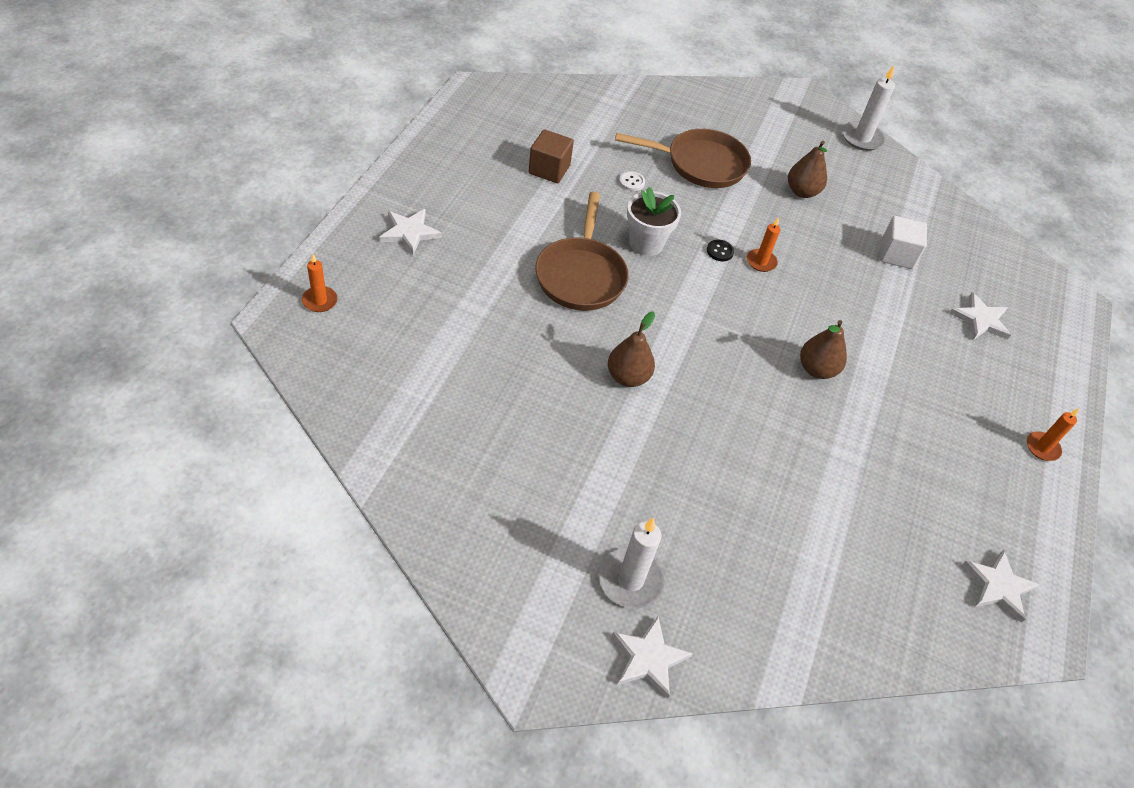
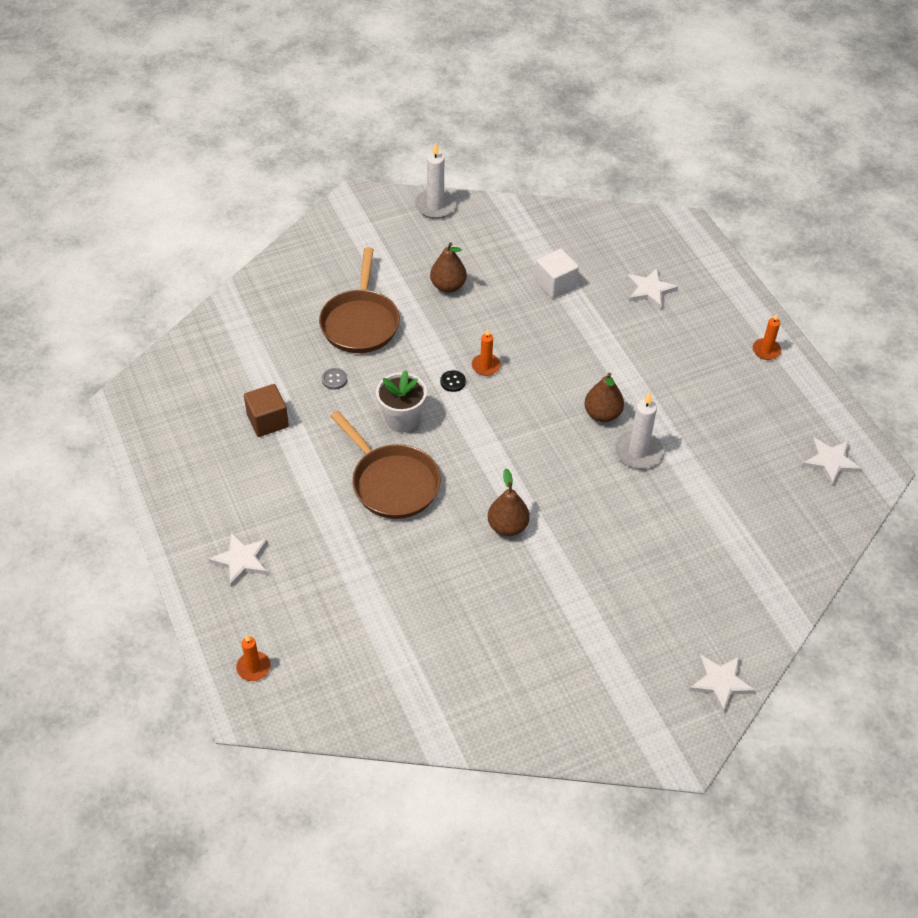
camera: 40 degrees left, 0 degrees up
white candle [599,518,665,608] -> white candle moved to [615,392,663,469]
brown pan [615,129,751,188] -> brown pan turned 135 degrees clockwise [319,247,400,353]
white button [619,171,645,191] -> grey button [322,368,347,390]

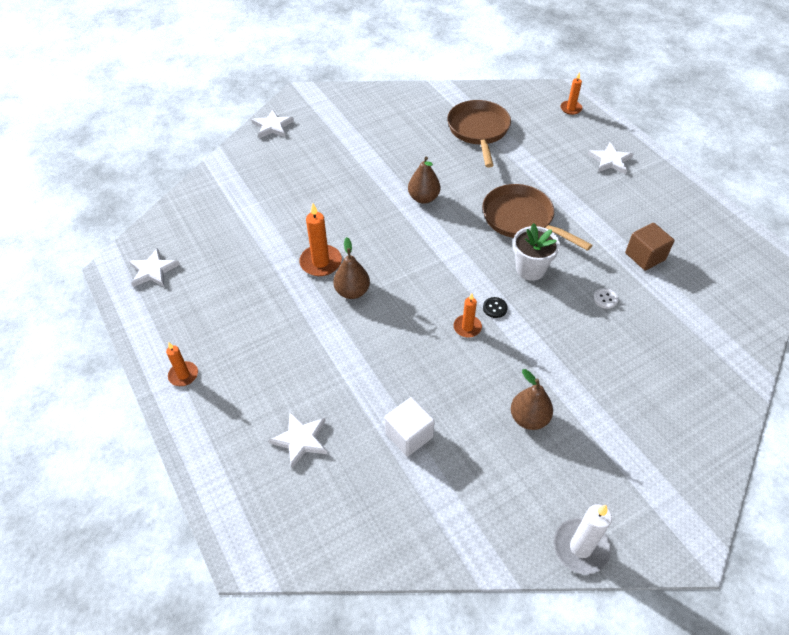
camera: 175 degrees right, 0 degrees up
brown pan [319,247,400,353] -> brown pan moved to [447,100,511,167]
grey button [322,368,347,390] -> white button [593,288,618,309]
white candle [615,392,663,469] -> orange candle [299,203,342,276]

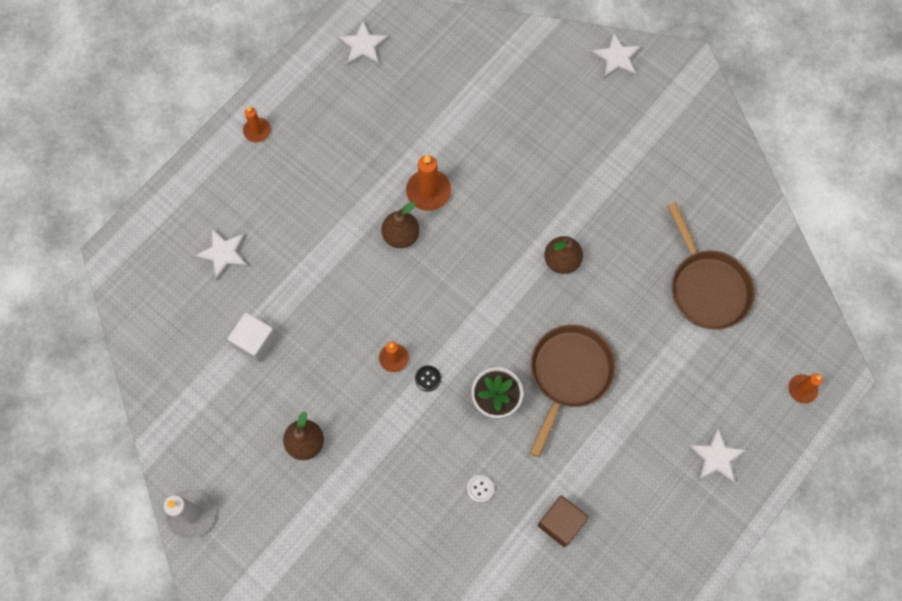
camera: 70 degrees right, 20 degrees up
brown pan [447,100,511,167] -> brown pan turned 90 degrees clockwise [667,202,755,330]

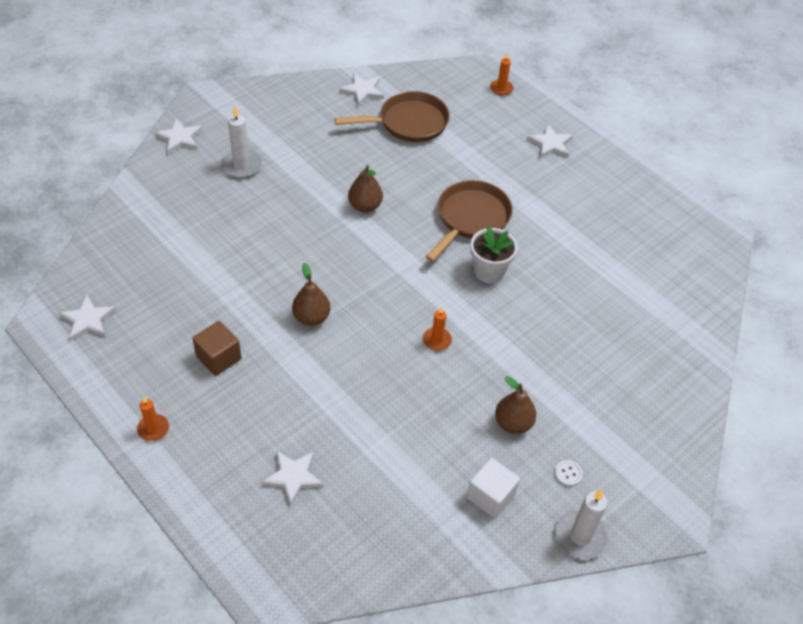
camera: 85 degrees left, 20 degrees down
white cube [228,312,277,363] -> white cube moved to [467,458,520,518]
orange candle [406,155,451,211] -> none
black button [415,365,441,392] -> none
white button [467,475,494,502] -> white button moved to [555,460,583,487]
brown pan [530,325,616,457] -> brown pan turned 90 degrees clockwise [426,180,513,262]
brown cube [538,495,588,547] -> brown cube moved to [192,321,242,376]
none -> white candle [221,106,262,178]
none -> white star [339,73,384,106]

